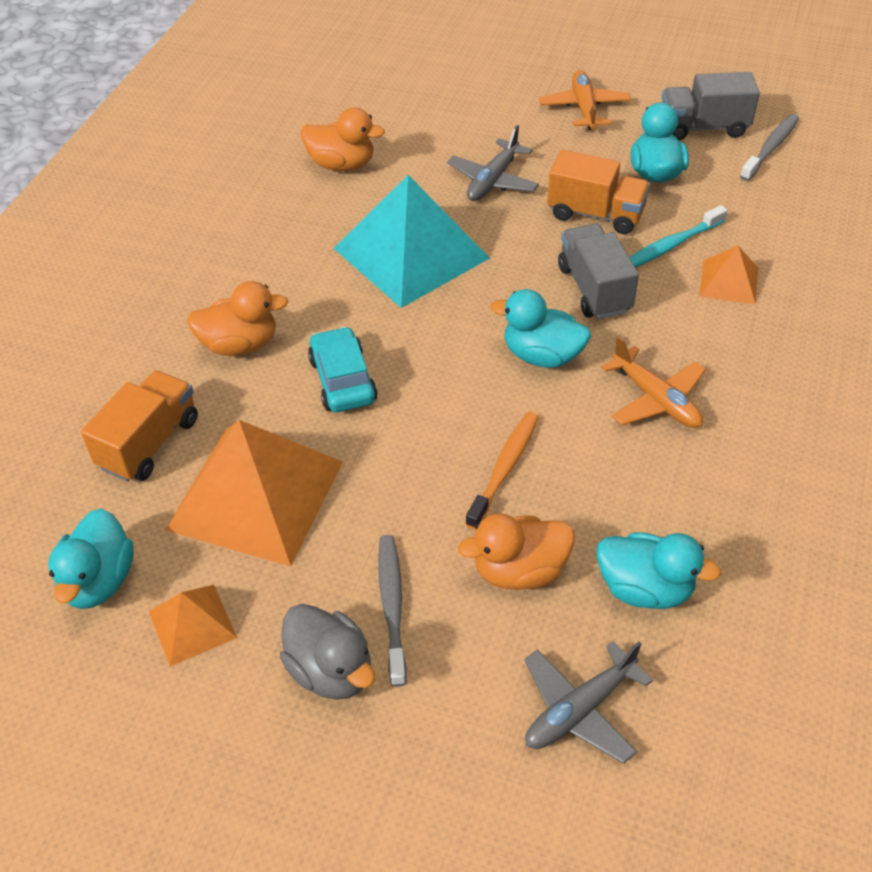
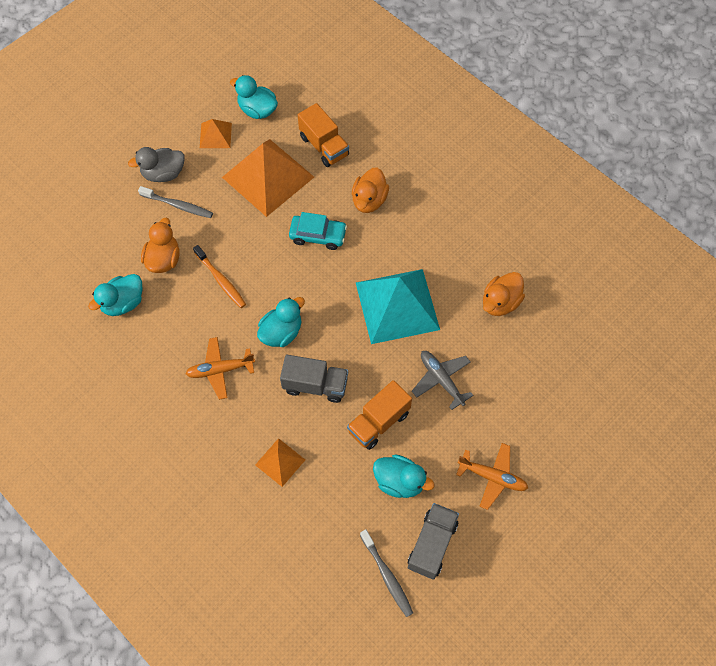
camera: 115 degrees right, 15 degrees up
grey plane [524,641,653,764] -> none
turquoise toothbrush [629,205,728,267] -> none

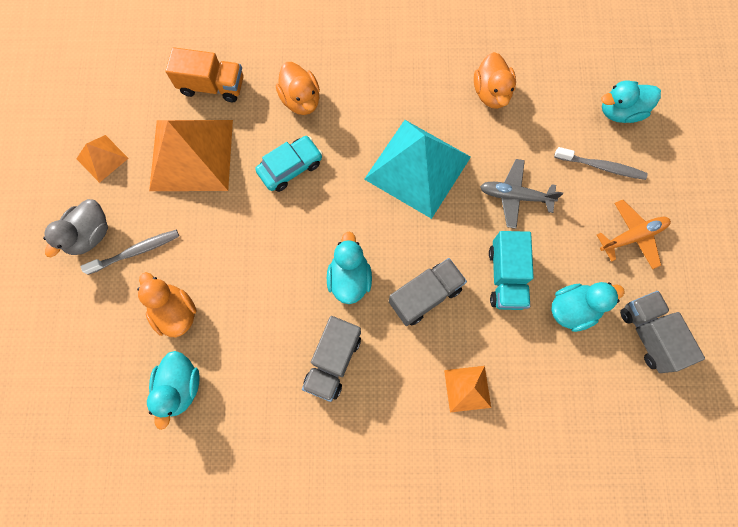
camera: 45 degrees left, 10 degrees up
orange plane [185,337,255,400] -> grey truck [302,316,361,402]
orange toothbrush [193,245,246,308] -> none
turquoise duck [230,75,278,119] -> turquoise duck moved to [602,80,661,123]
orange truck [347,380,412,450] -> turquoise truck [489,231,534,310]
grey toothbrush [360,529,413,617] -> grey toothbrush moved to [554,147,648,180]

